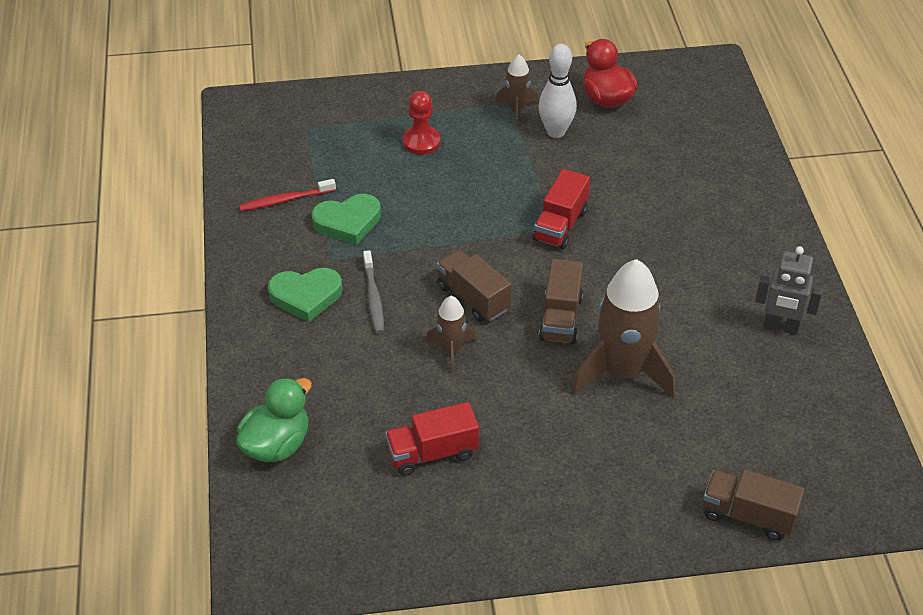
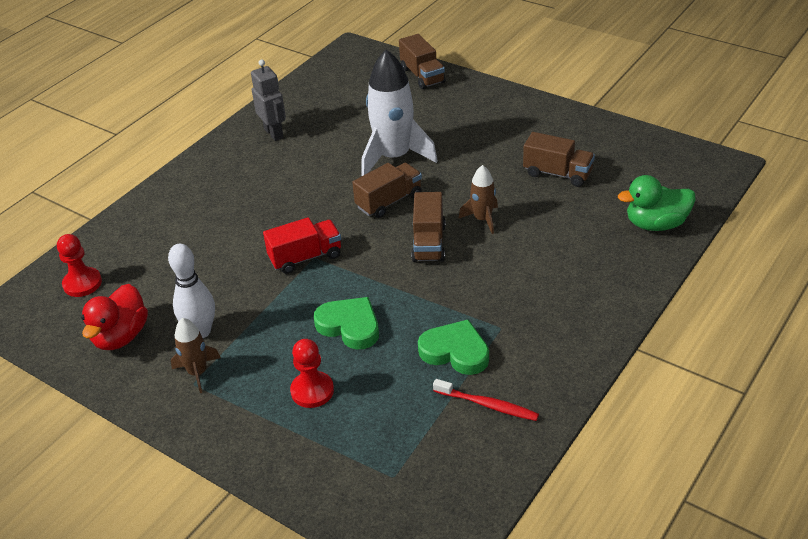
camera: 135 degrees left, 5 degrees down
green heart [268,268,342,322] -> green heart moved to [314,297,379,350]
grey toothbrush [363,250,384,333] -> none
red truck [385,402,479,476] -> brown truck [523,132,595,187]
brown rocket [572,259,675,398] -> white rocket [361,49,438,176]
none -> red pawn [57,234,102,297]

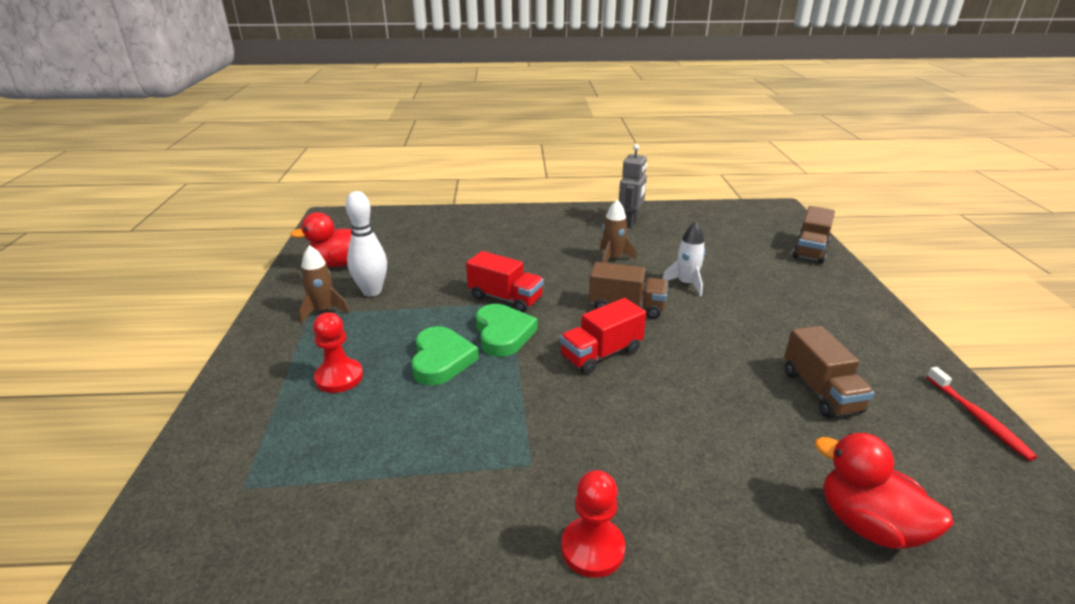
camera: 50 degrees right, 10 degrees down
red pawn [57,234,102,297] -> red pawn moved to [561,470,625,578]
white rocket [361,49,438,176] -> white rocket [663,222,705,296], size x0.51
brown truck [411,192,446,262] -> red truck [560,298,646,374]
green heart [418,320,489,375] -> green heart moved to [476,304,538,357]
red toothbrush [433,379,539,421] -> red toothbrush moved to [926,367,1037,461]
brown rocket [459,165,498,234] -> brown rocket moved to [600,199,636,263]
green duck [618,175,696,231] -> red duck [815,433,954,549]

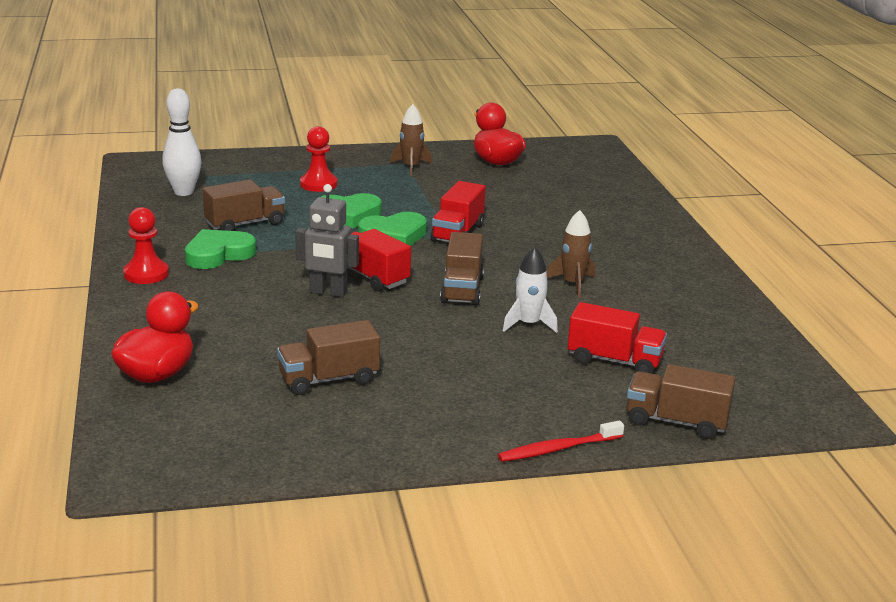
camera: 80 degrees right, 5 degrees down
white bowling pin [345,191,387,297] -> white bowling pin moved to [162,88,201,196]
grey robot [619,144,647,228] -> grey robot moved to [295,184,359,297]
red toothbrush [926,367,1037,461] -> red toothbrush moved to [498,420,624,462]
none -> green heart [185,229,256,269]
none -> brown truck [203,180,285,231]
none -> red truck [568,302,667,374]

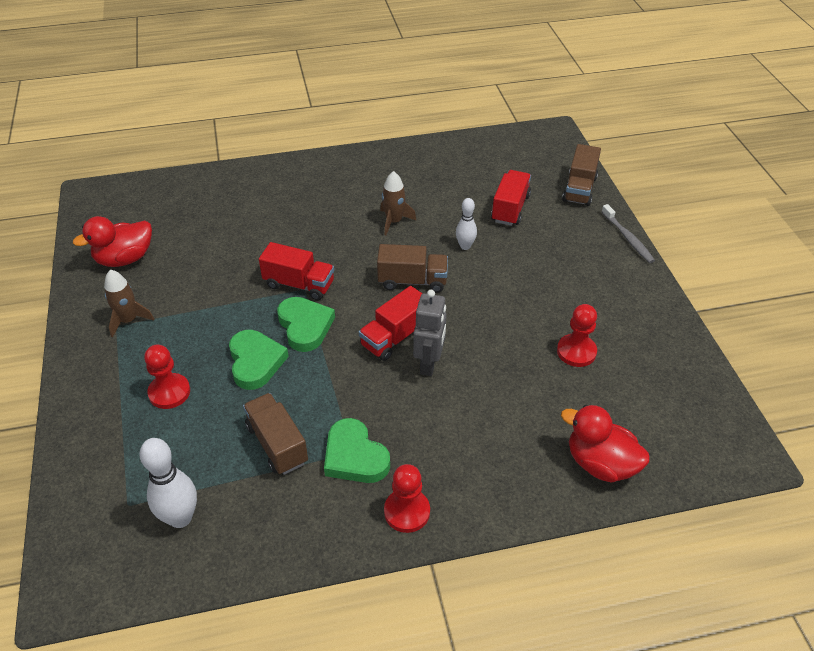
camera: 90 degrees left, 20 degrees up
brown truck [277,320,380,395] -> red pawn [557,304,597,367]
red toothbrush [498,420,624,462] -> grey toothbrush [602,204,655,263]
white rocket [503,247,558,333] -> white bowling pin [456,198,477,250]

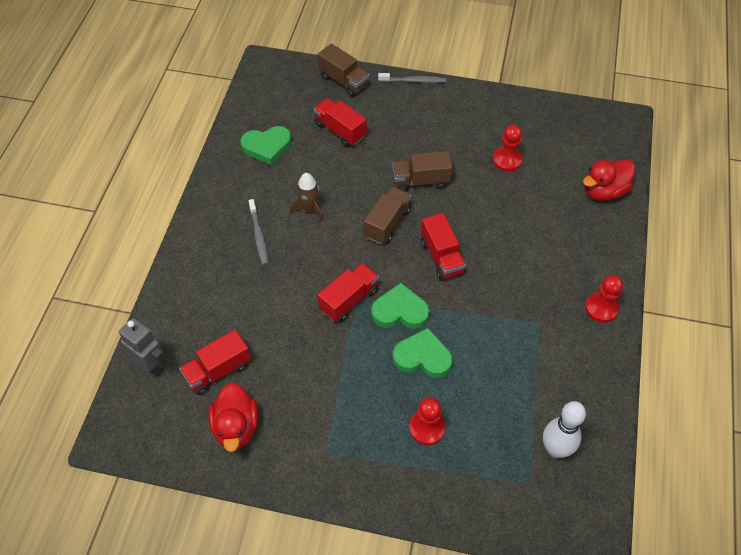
camera: 65 degrees left, 10 degrees up
brown rocket [104,270,154,338] -> none
brown truck [243,393,308,475] -> brown truck moved to [392,151,453,192]
green heart [324,418,390,483] -> green heart moved to [241,126,292,165]
grey robot [413,290,447,376] -> grey robot moved to [119,318,167,377]
white bowling pin [456,198,477,250] -> none
none -> red truck [179,330,251,395]
none -> grey toothbrush [248,199,268,265]

